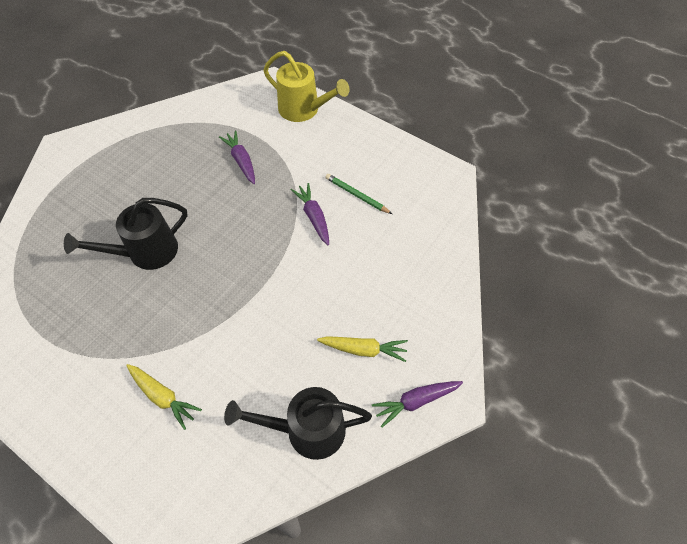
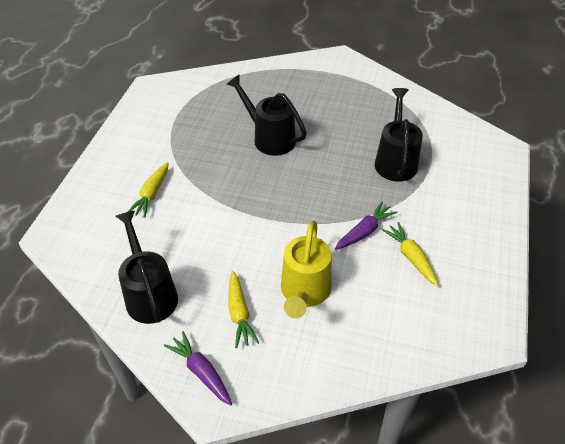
camera: 70 degrees right, 10 degrees down
purple carrot [219,130,255,184] -> black watering can [375,88,423,182]
yellow watering can [263,51,350,122] -> yellow watering can moved to [281,221,332,318]
green pencil [325,174,392,214] -> yellow carrot [382,222,438,286]

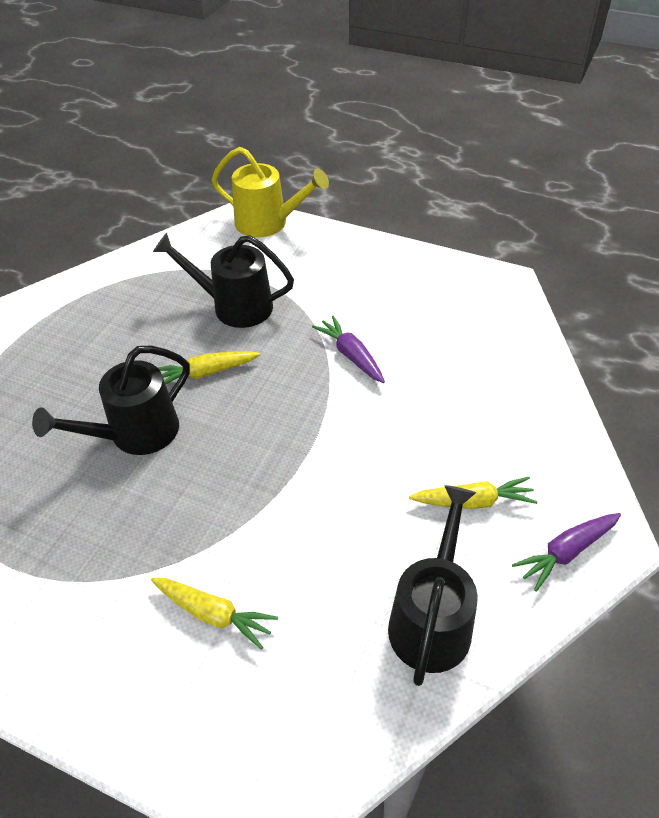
camera: 80 degrees left, 0 degrees up
black watering can [115,210,178,324] -> black watering can turned 120 degrees clockwise [388,485,478,686]
yellow watering can [281,221,332,318] -> yellow watering can moved to [211,147,329,237]
yellow carrot [382,222,438,286] -> yellow carrot moved to [158,351,260,385]

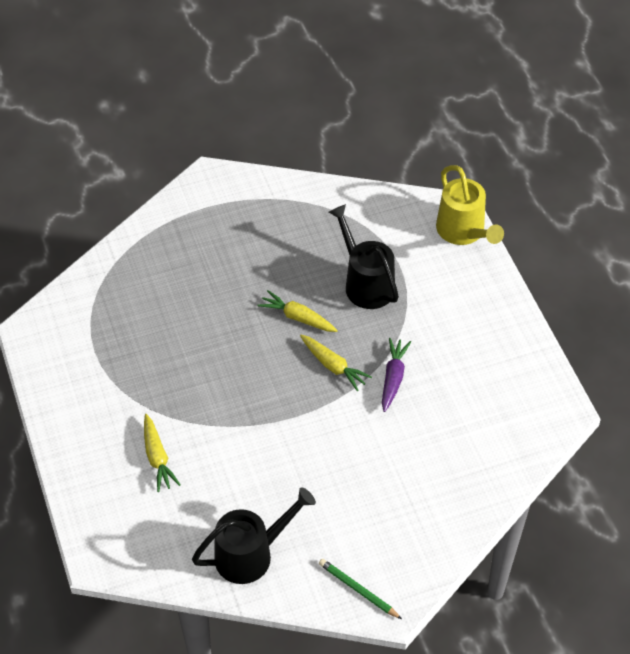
camera: 45 degrees right, 5 degrees up
black watering can [32,346,190,455] -> none
yellow carrot [409,477,537,509] -> yellow carrot moved to [300,335,372,392]
purple carrot [512,513,621,591] -> green pencil [319,559,402,619]

